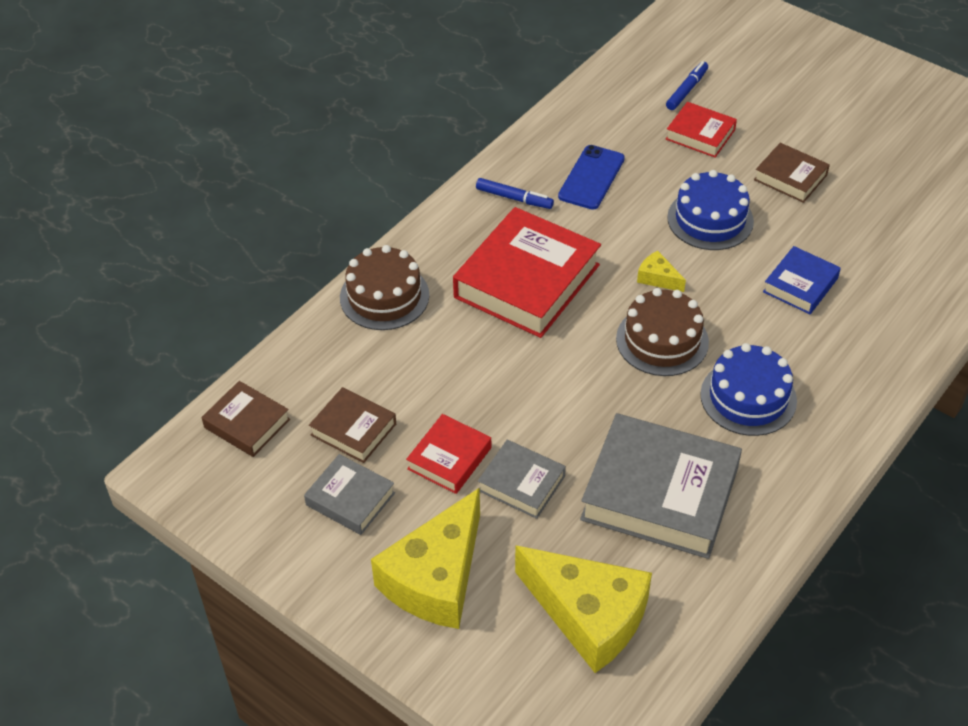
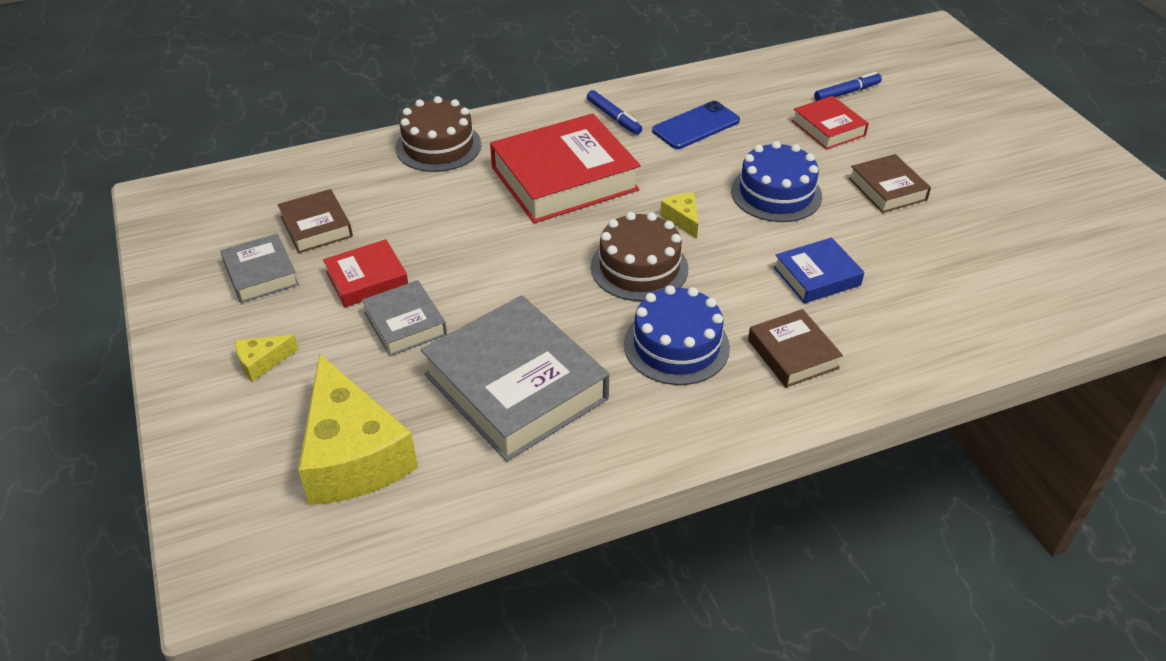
camera: 30 degrees right, 5 degrees down
brown book [202,381,290,457] -> brown book moved to [748,309,843,388]
yellow cheese [371,487,480,629] -> yellow cheese [235,335,299,382], size x0.42

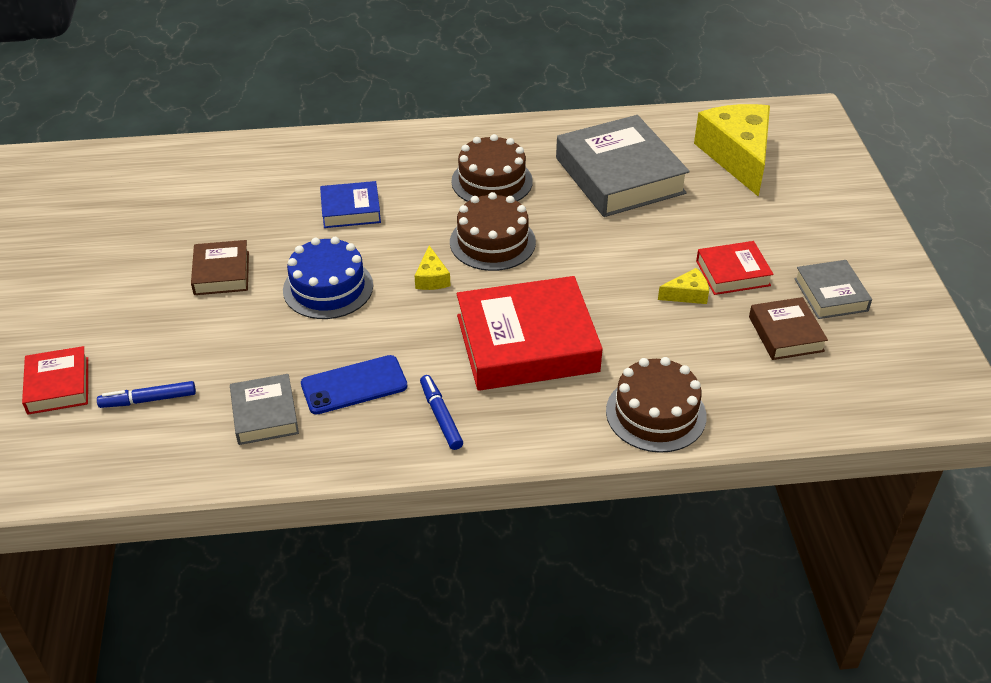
camera: 165 degrees left, 0 degrees up
yellow cheese [235,335,299,382] -> yellow cheese moved to [658,268,709,304]
grey book [361,280,447,356] -> grey book moved to [230,374,299,445]
blue cake [624,285,730,385] -> brown cake [451,134,533,202]
brown book [748,309,843,388] -> none
red book [792,96,869,150] -> red book moved to [22,346,88,415]

